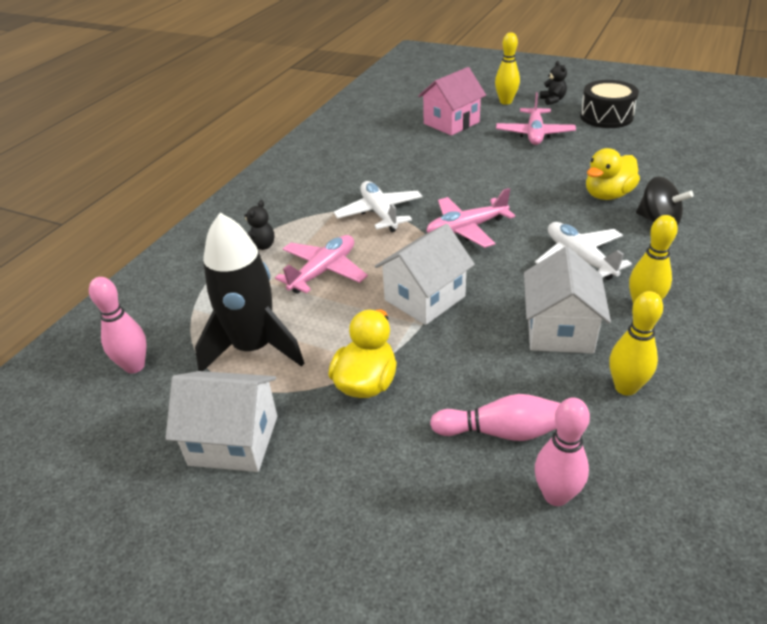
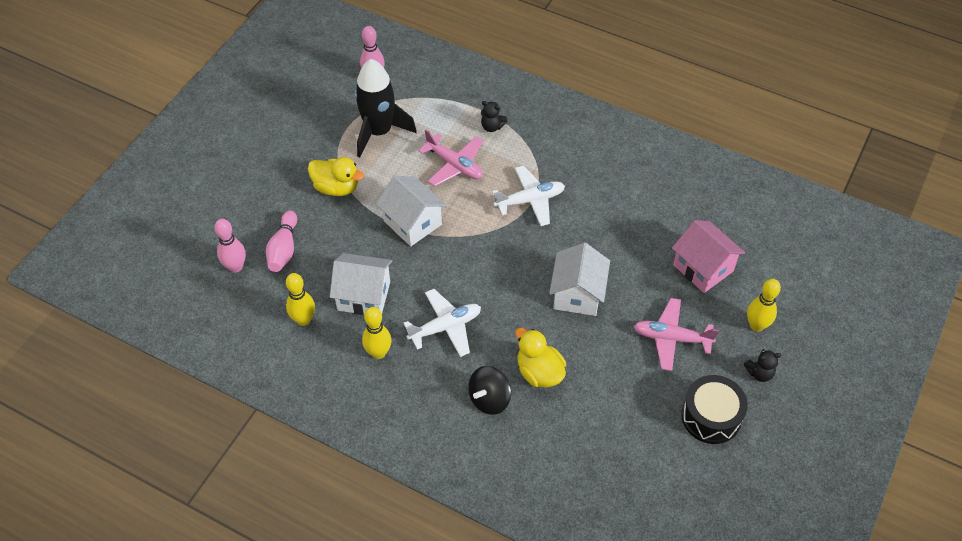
camera: 90 degrees right, 15 degrees up
white house [165,371,277,472] -> white house moved to [549,243,610,316]
pink plane [426,188,515,248] -> none

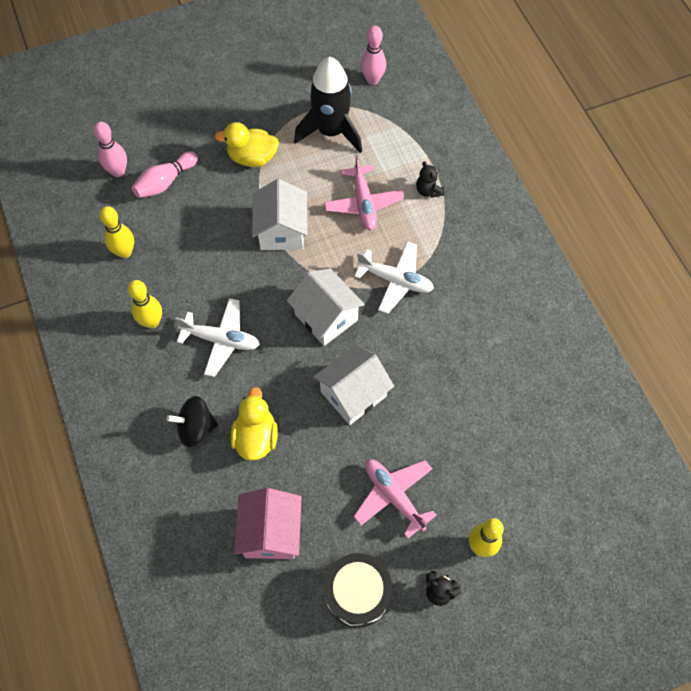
camera: 40 degrees right, 10 degrees up
yellow duck [308,157,364,196] -> yellow duck turned 120 degrees clockwise [214,122,279,167]
white house [330,253,392,315] -> white house moved to [287,268,365,346]
pink house [672,220,745,293] -> pink house moved to [234,488,302,559]

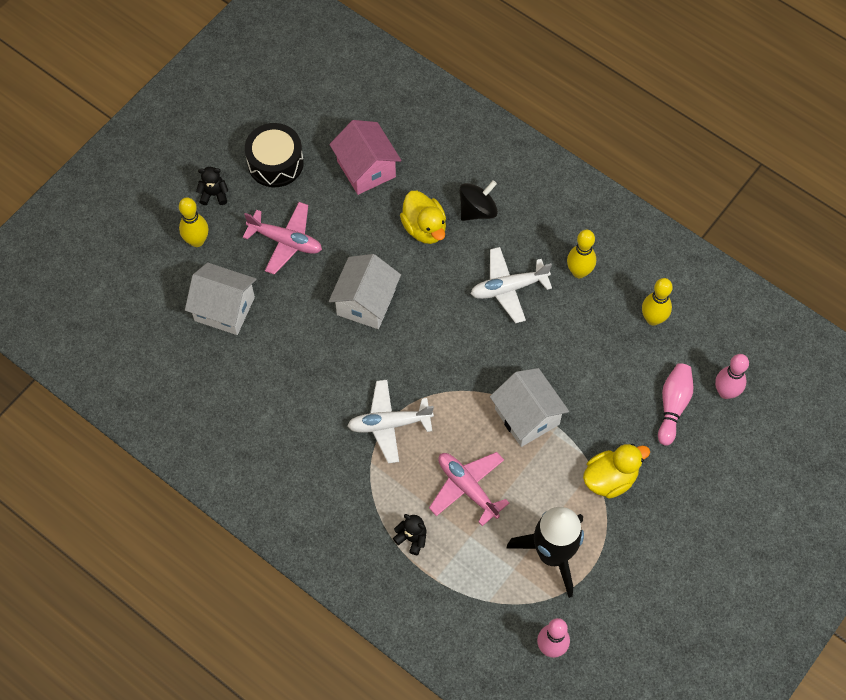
camera: 150 degrees right, 0 degrees up
white house [287,268,365,346] -> white house moved to [185,263,256,335]

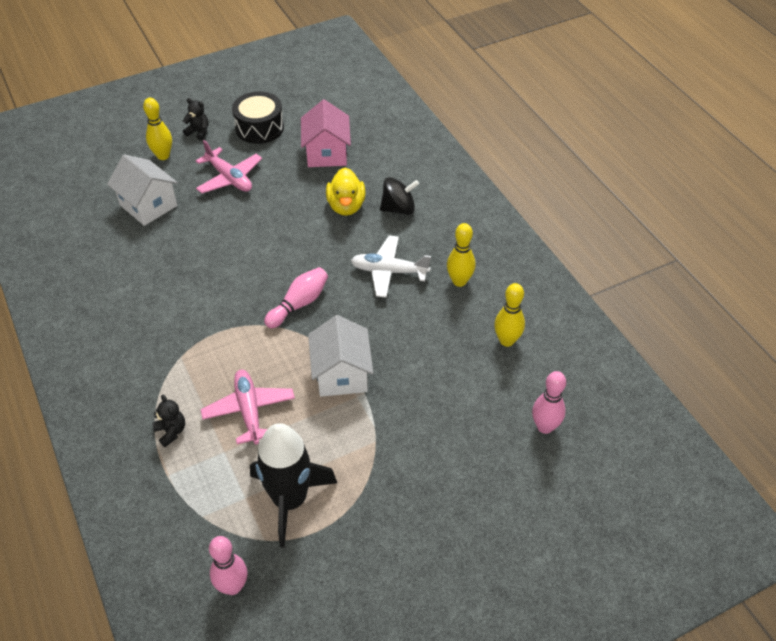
camera: 25 degrees right, 15 degrees down
white house [329,254,401,329] -> none
white plane [347,380,434,463] -> none
yellow duck [583,444,650,499] -> none
pink bowling pin [658,363,693,446] -> pink bowling pin moved to [264,267,328,328]

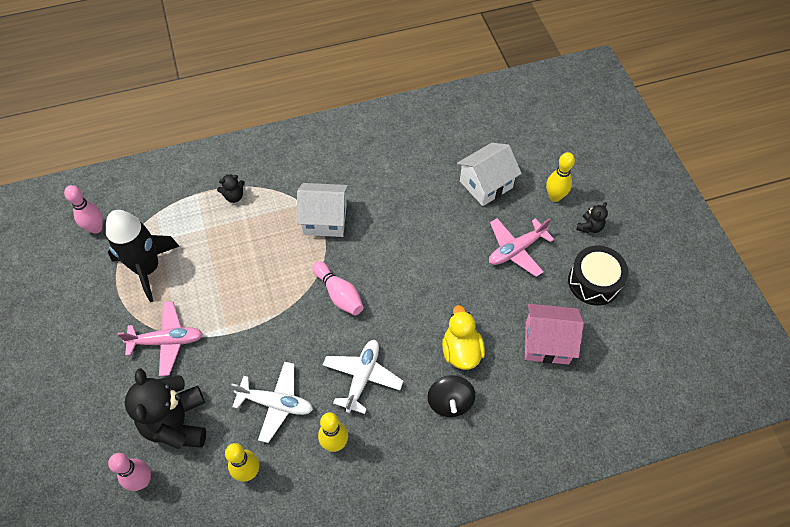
camera: 100 degrees right, 10 degrees up
pink plane [200,369,295,445] -> pink plane moved to [117,301,203,376]
white house [308,315,373,397] -> white house moved to [297,183,348,237]
yellow duck [326,168,366,216] -> yellow duck turned 75 degrees clockwise [442,305,485,370]
none -> black teddy bear [125,368,206,449]
none -> white plane [231,362,313,443]

